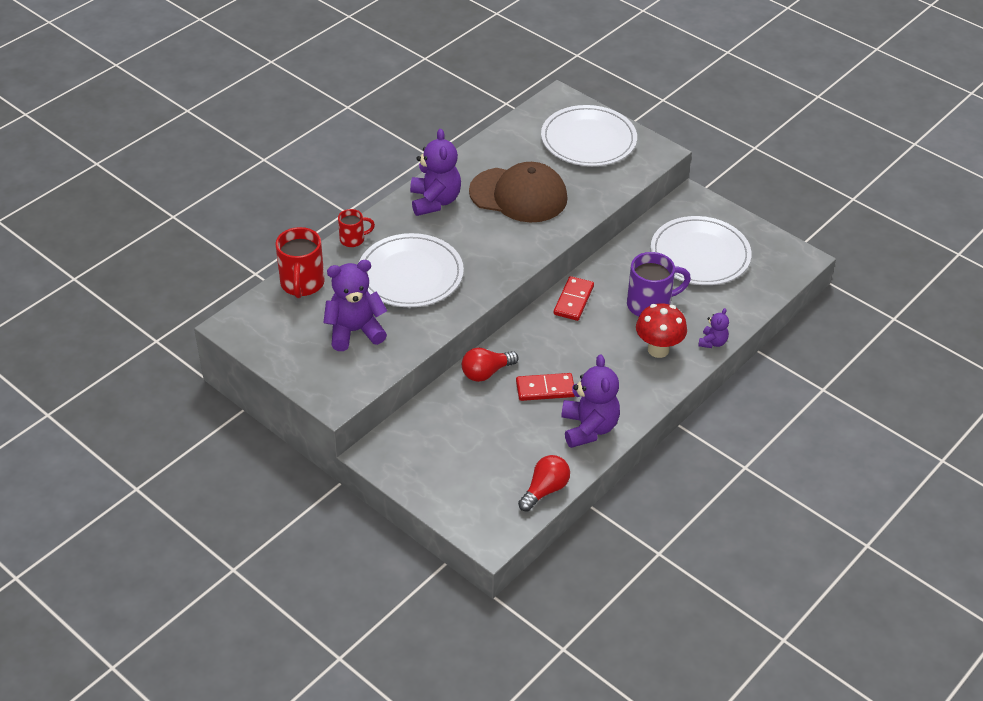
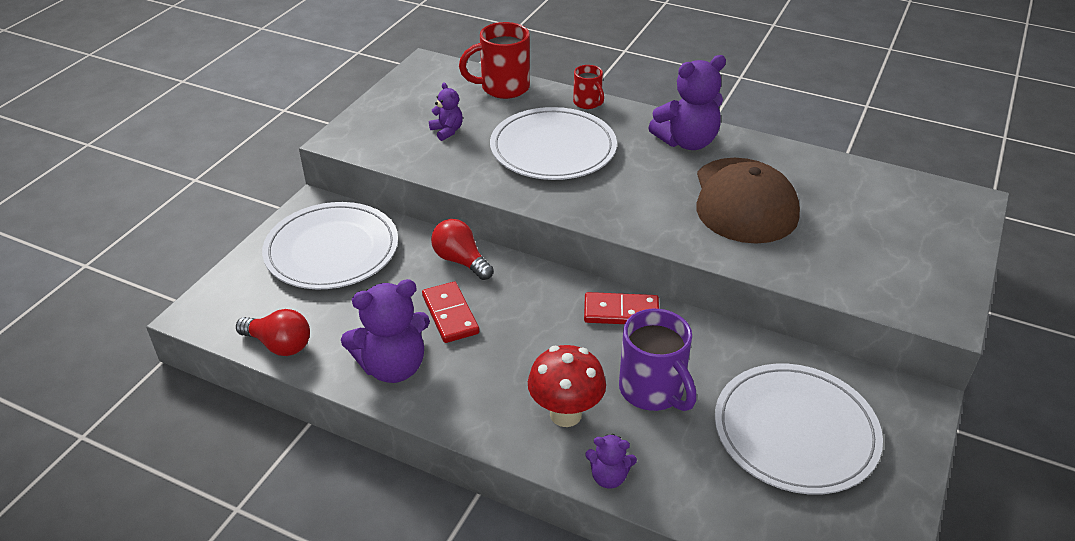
camera: 75 degrees right, 5 degrees down
purple teddy bear [323,260,387,351] -> purple teddy bear [429,82,463,141], size x0.51
white plate [541,105,637,166] -> white plate moved to [262,202,398,289]

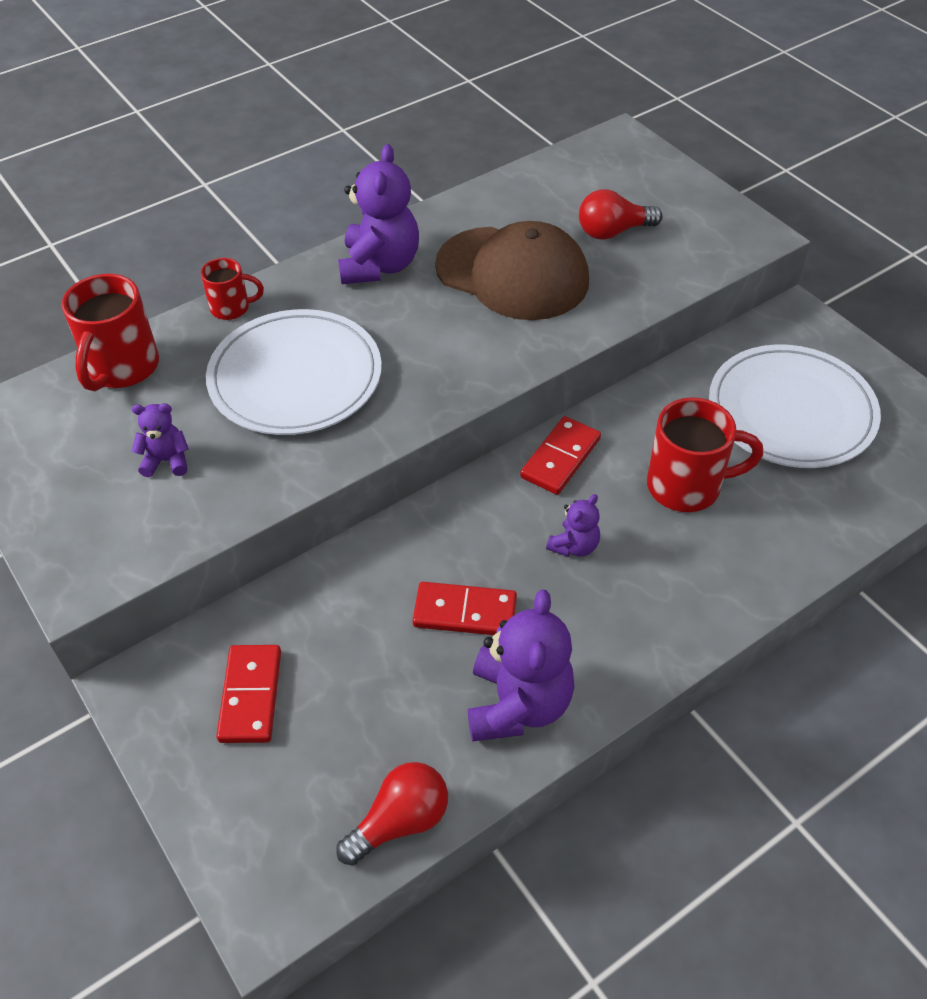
camera: 60 degrees left, 10 degrees up
white plate [262,202,398,289] -> red domino [216,645,281,743]
red light bulb [431,219,494,280] -> red light bulb moved to [579,189,662,240]
red mushroom [528,345,606,427] -> none
purple teddy bear [585,434,637,488] -> purple teddy bear moved to [546,494,600,557]
purple mug [619,309,697,411] -> red mug [647,397,763,512]

